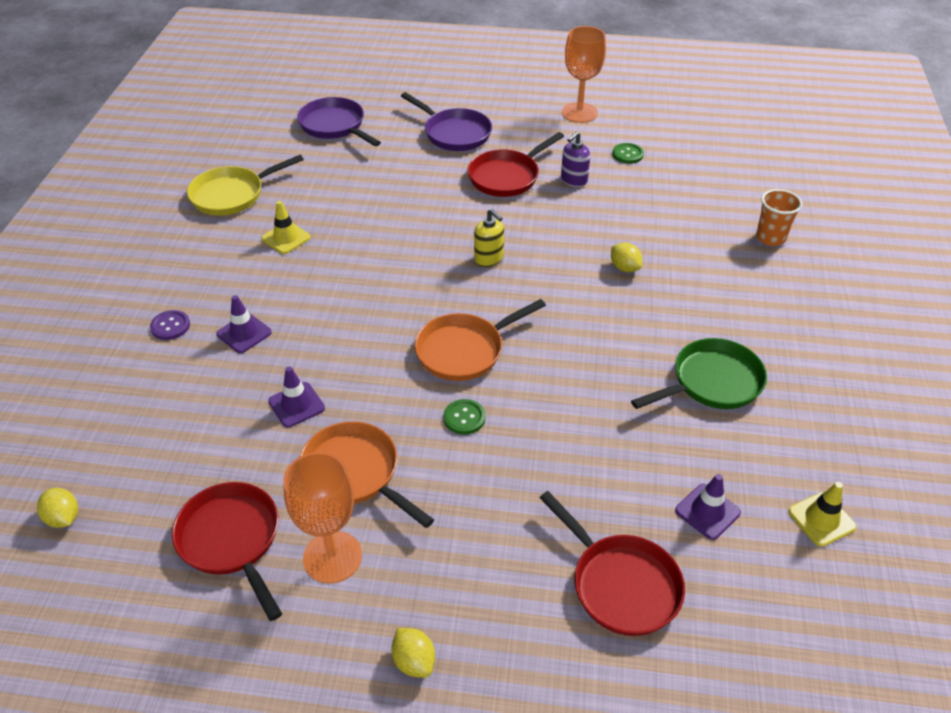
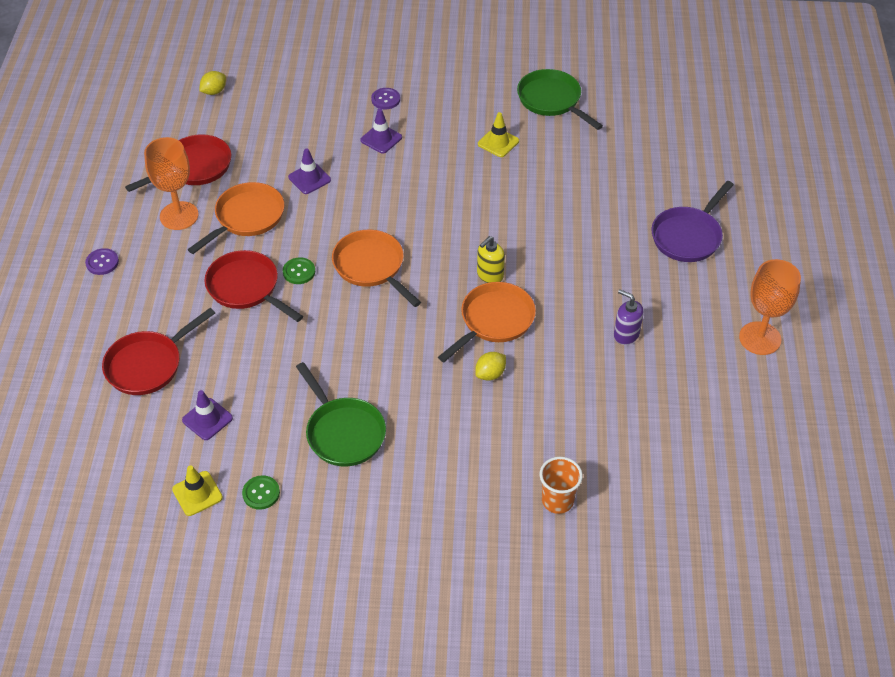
camera: 85 degrees right, 5 degrees up
yellow pan [187,155,304,216] -> green pan [517,69,603,130]
purple pan [297,97,381,146] -> none
yellow lemon [391,628,435,678] -> purple button [85,248,119,275]
red pan [467,132,564,197] -> red pan moved to [205,250,303,322]
green button [612,143,644,164] -> green button moved to [242,475,280,510]
none -> orange pan [438,282,536,362]

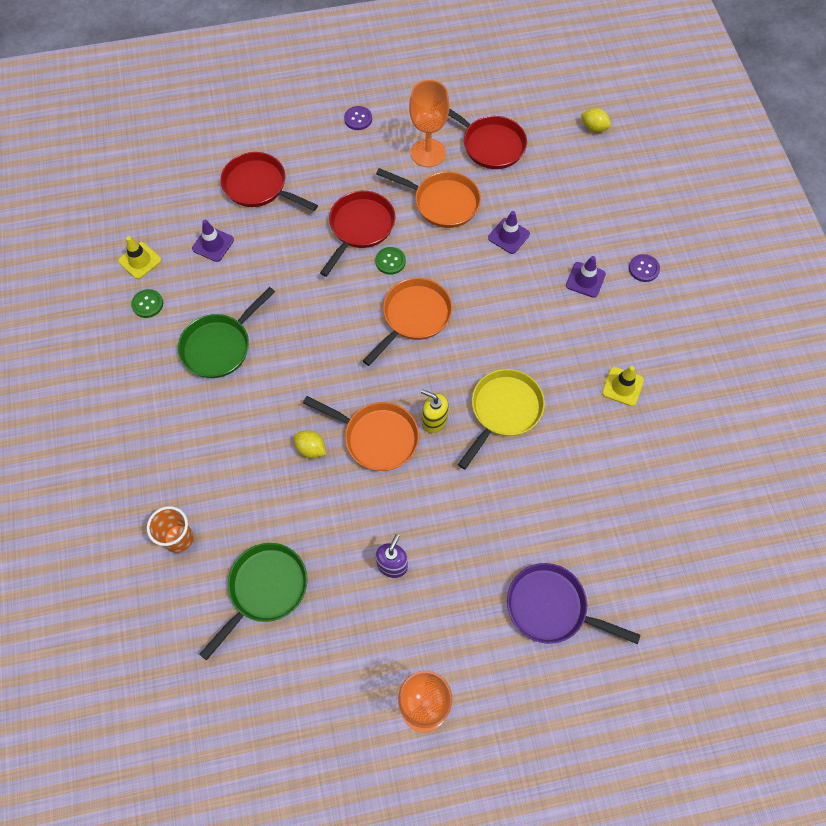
camera: 75 degrees right, 15 degrees up
green pan [517,69,603,130] -> green pan moved to [199,543,308,661]
none -> yellow pan [458,369,545,469]

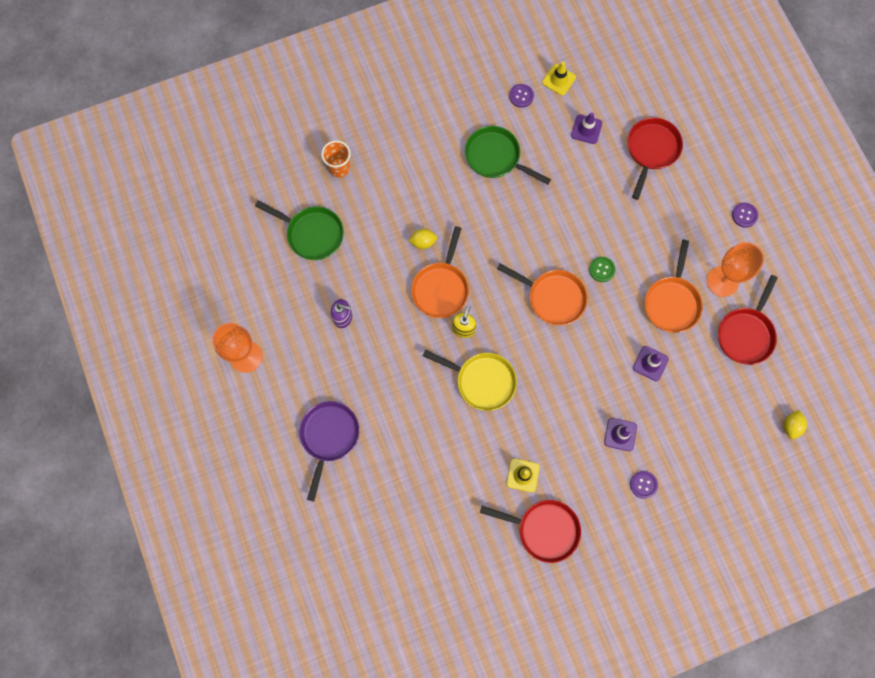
camera: 80 degrees right, 10 degrees up
green button [131,289,163,318] -> purple button [509,84,534,108]
yellow lemon [294,430,326,458] -> yellow lemon turned 60 degrees clockwise [408,229,437,249]
red pan [320,191,395,277] -> red pan moved to [480,500,581,563]

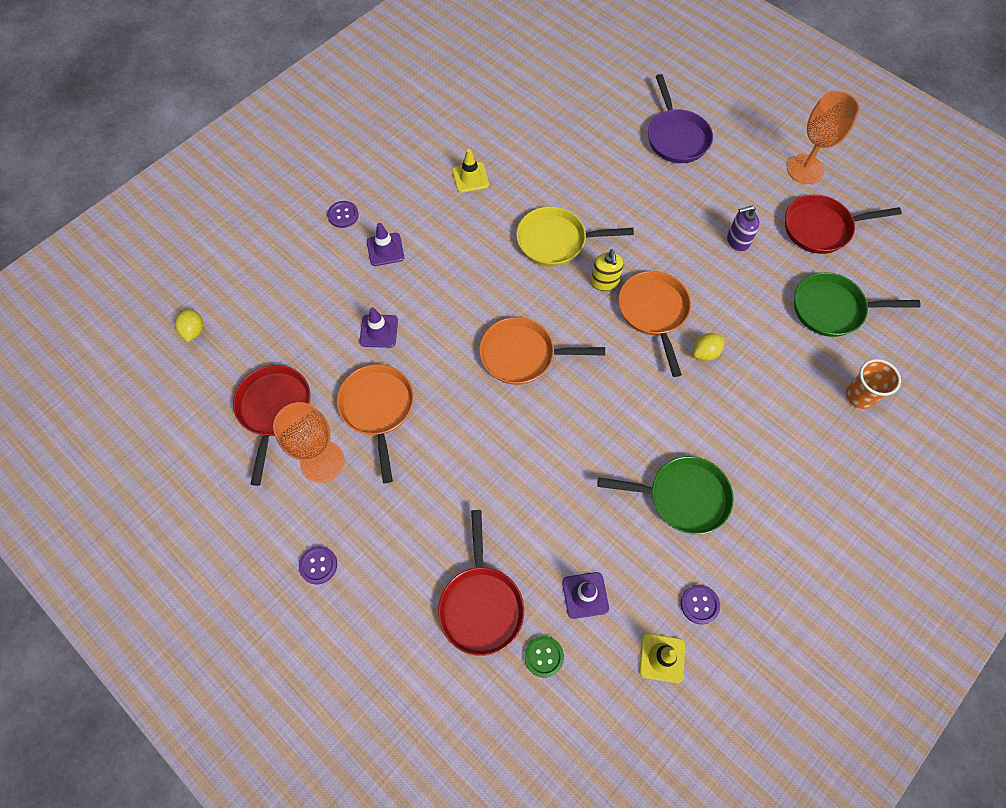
camera: 155 degrees right, 10 degrees down
red pan [480,500,581,563] -> red pan moved to [785,194,902,254]
green button [589,257,615,282] -> green button moved to [524,636,564,678]

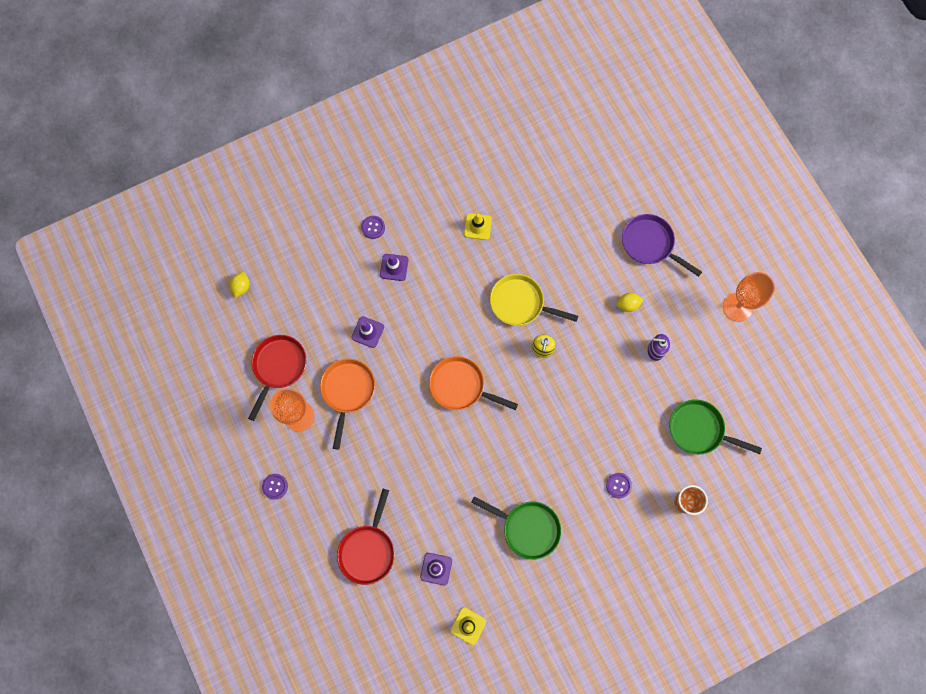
camera: 20 degrees right, 10 degrees up
green button [524,636,564,678] -> none
orange pan [618,271,691,377] -> none
purple pan [648,74,713,163] -> purple pan turned 120 degrees clockwise [622,214,702,277]
purple button [681,585,720,625] -> purple button moved to [606,473,632,498]
yellow lemon [693,333,724,361] -> yellow lemon moved to [616,293,644,312]
red pan [785,194,902,254] -> none

